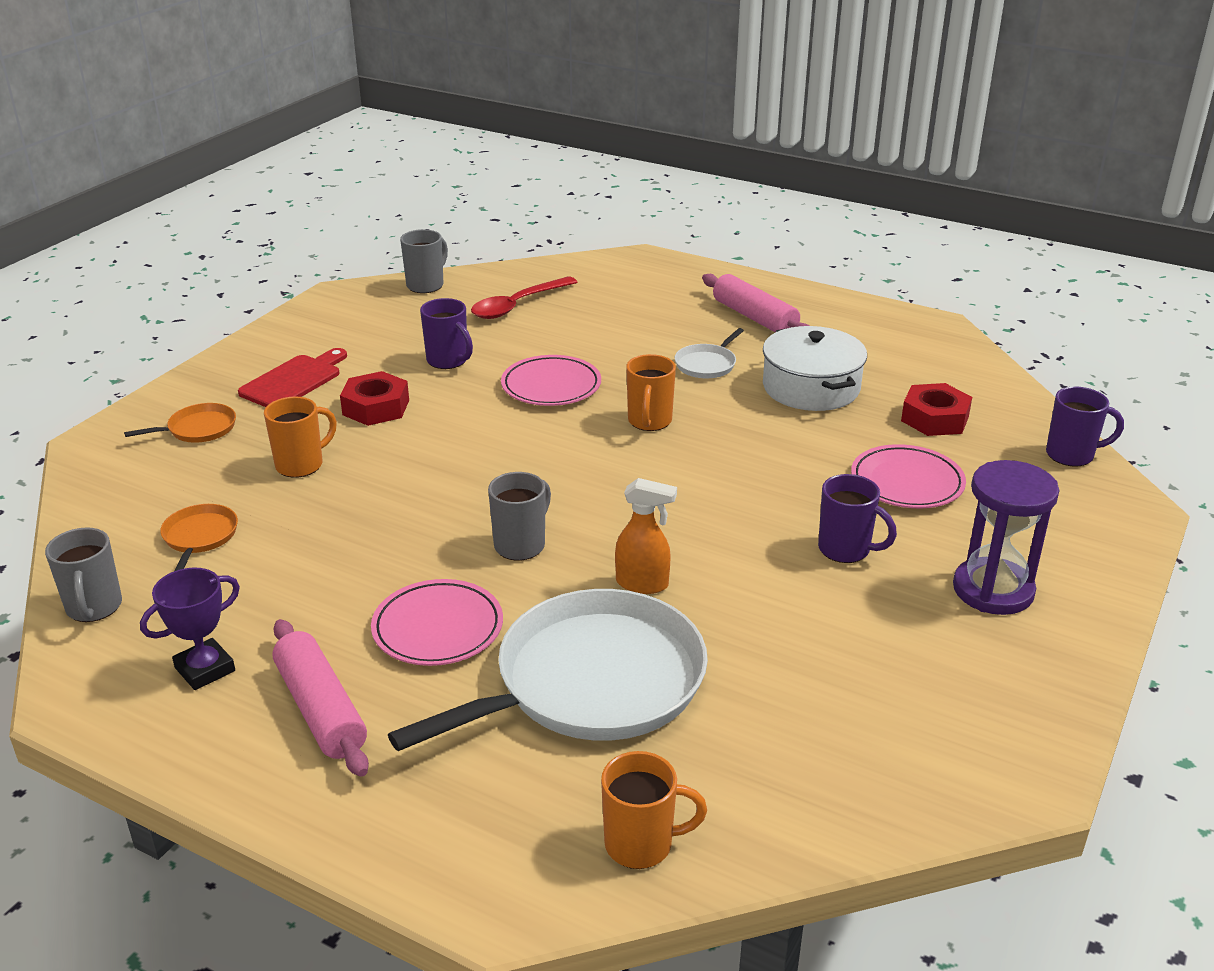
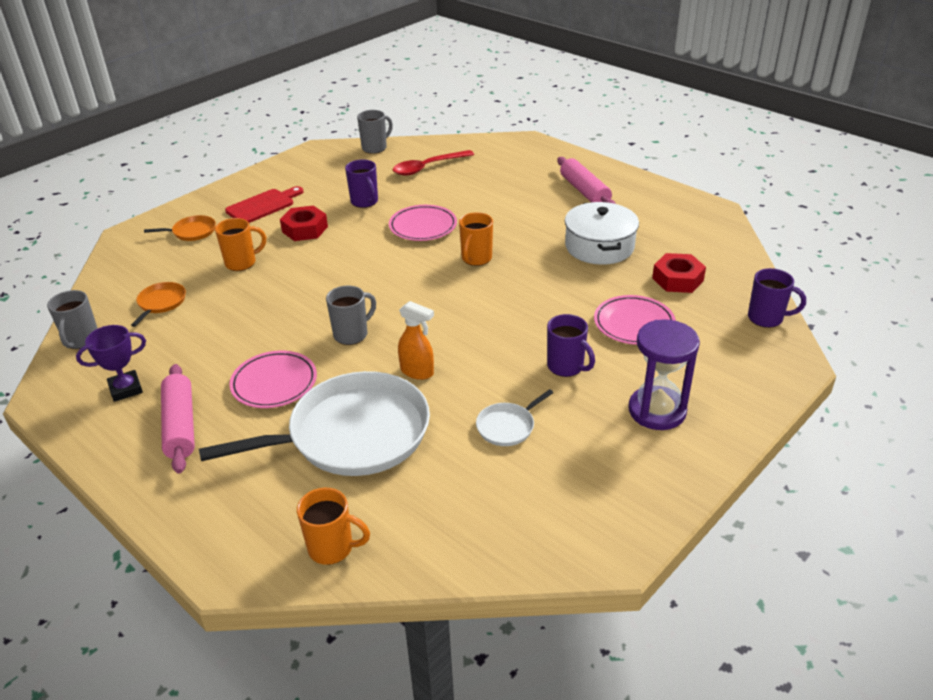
camera: 15 degrees right, 5 degrees up
white pan [675,328,744,378] -> white pan moved to [476,389,554,446]

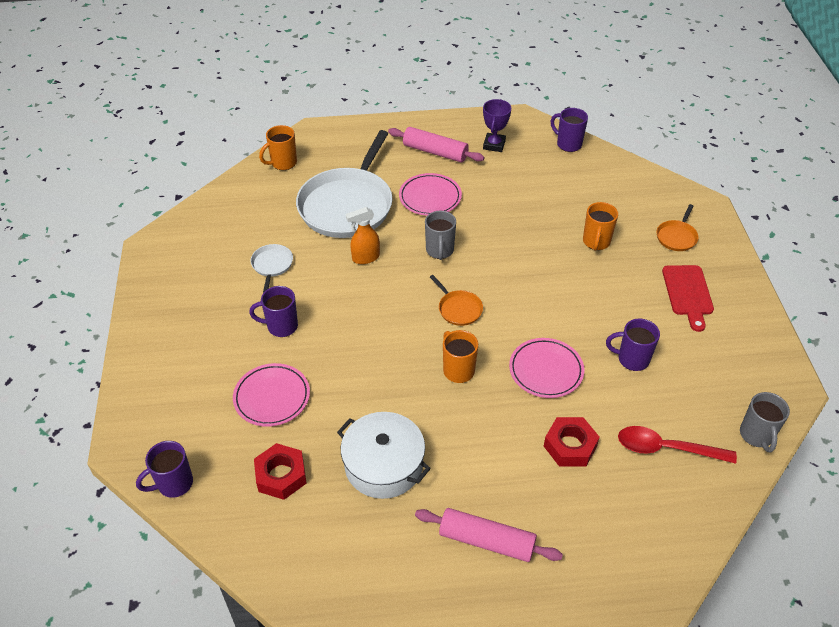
camera: 130 degrees right, 10 degrees up
grey mug [47,290,98,349] -> purple mug [551,108,588,152]
orange pan [131,282,186,327] -> orange pan moved to [430,275,483,326]
red nut [280,206,328,241] -> red nut moved to [544,417,600,467]
red spoon [393,150,474,176] -> red spoon turned 90 degrees counterclockwise [618,426,737,464]
purple hourglass [628,319,700,430] -> none

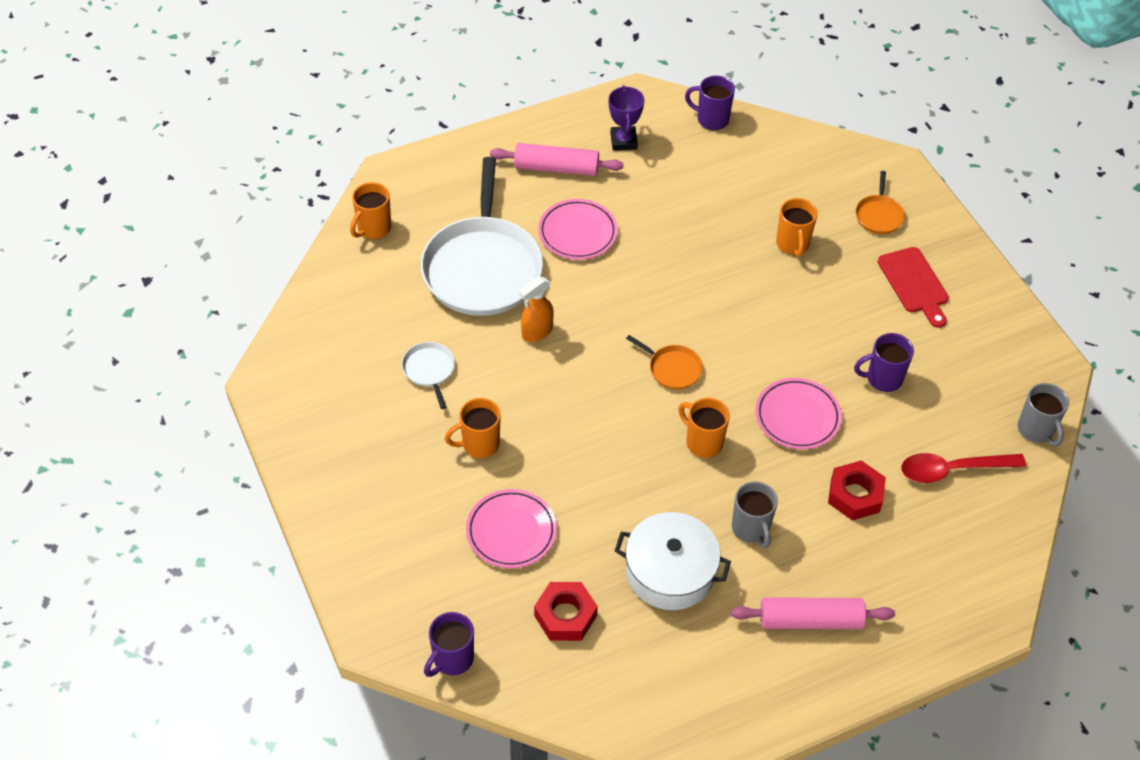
camera: 20 degrees left, 5 degrees up
purple mug [249,286,298,337] -> orange mug [445,398,501,458]
grey mug [425,211,456,260] -> grey mug moved to [732,482,778,548]

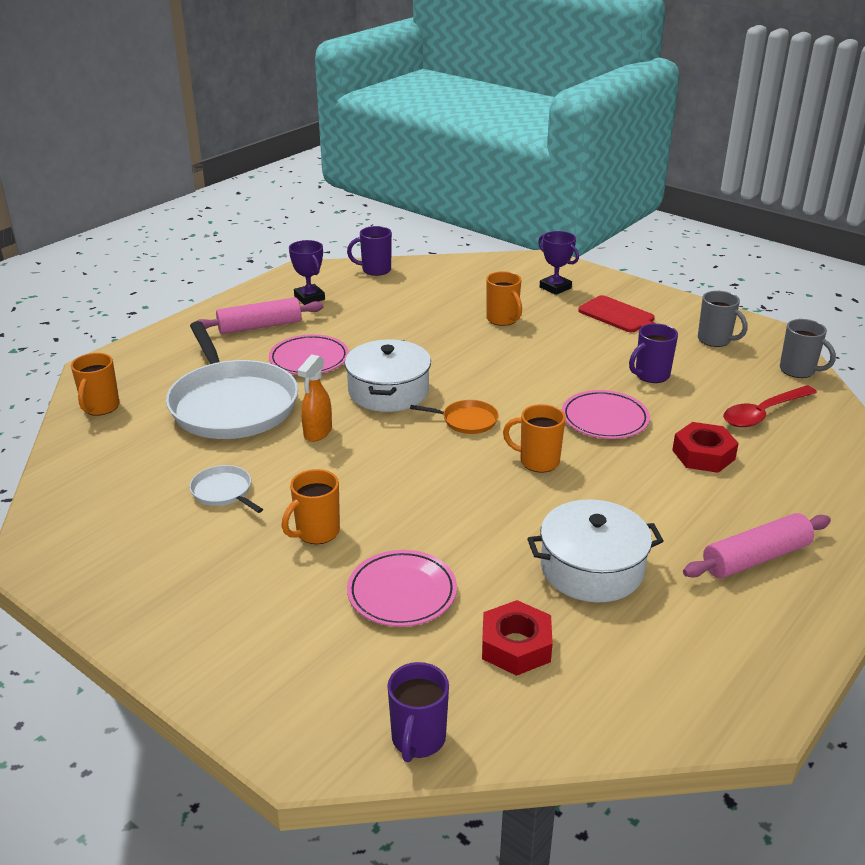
camera: 25 degrees left, 20 degrees down
grey mug [732,482,778,548] -> grey mug moved to [698,291,748,347]
orange pan [856,171,905,234] -> purple trophy [538,231,579,295]
none -> white pot [345,339,431,412]

